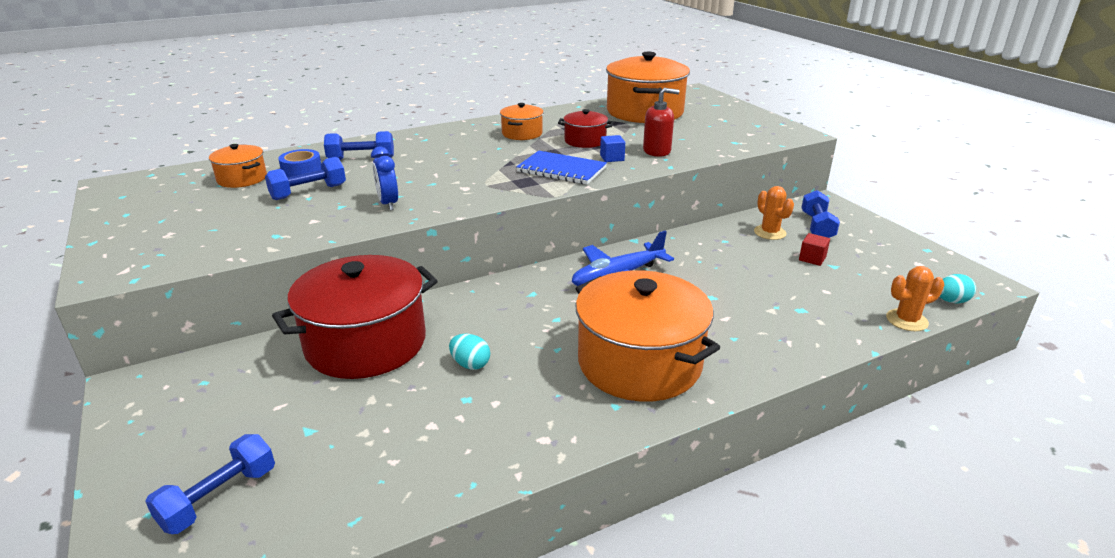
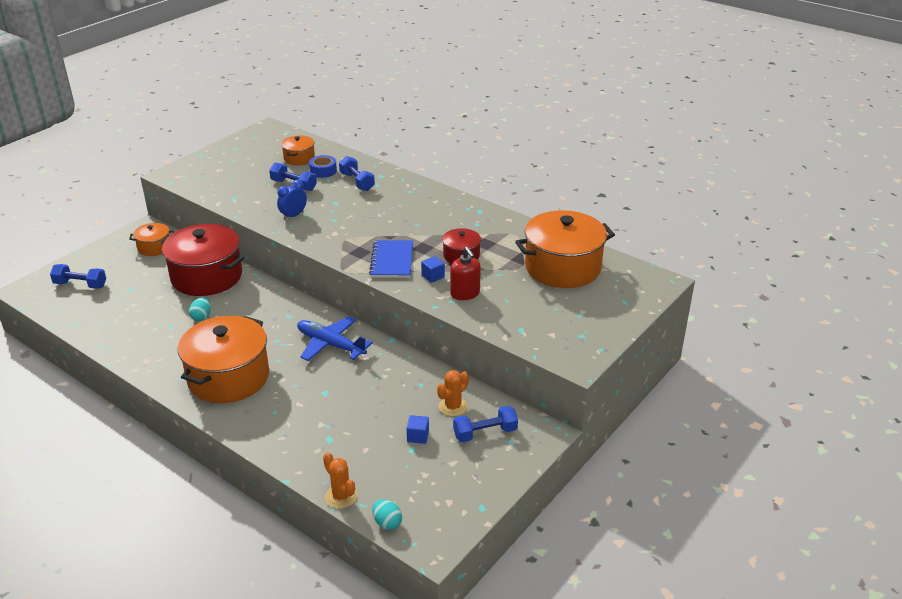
camera: 65 degrees right, 5 degrees up
orange pot [500,103,543,140] -> orange pot moved to [129,223,174,256]
red cube [799,233,830,266] -> blue cube [407,415,429,444]

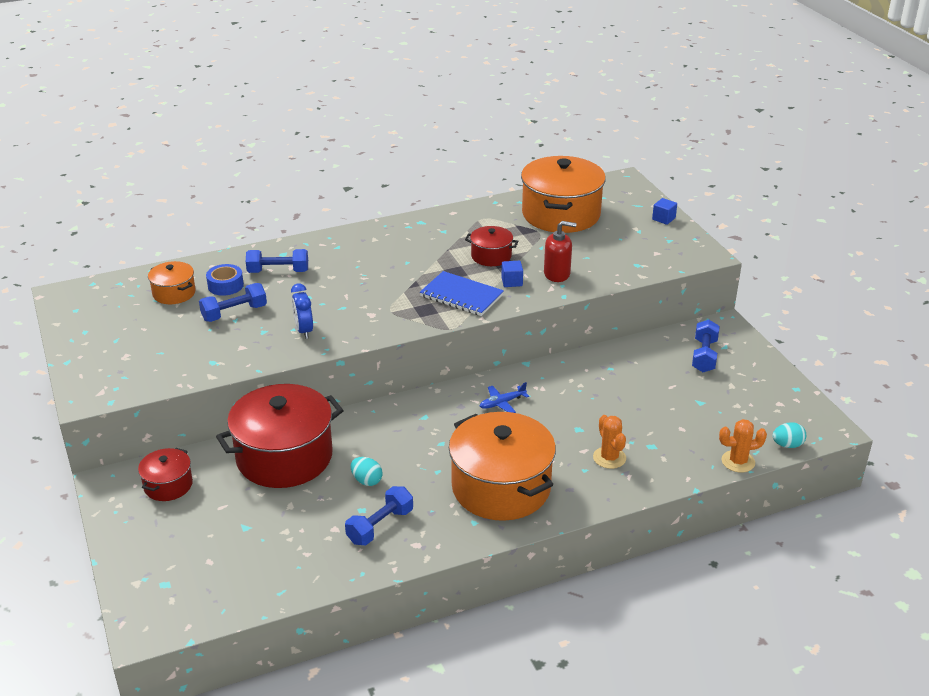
camera: 60 degrees left, 0 degrees up
blue dumbbell [50,264,106,289] -> blue dumbbell moved to [345,486,413,545]
orange pot [129,223,174,256] -> red pot [138,448,193,501]
blue plane [297,316,373,361] -> blue plane [480,382,529,413], size x0.53
blue cube [407,415,429,444] -> blue cube moved to [652,198,677,225]
orange cactus [437,370,469,416] -> orange cactus moved to [593,415,626,469]

